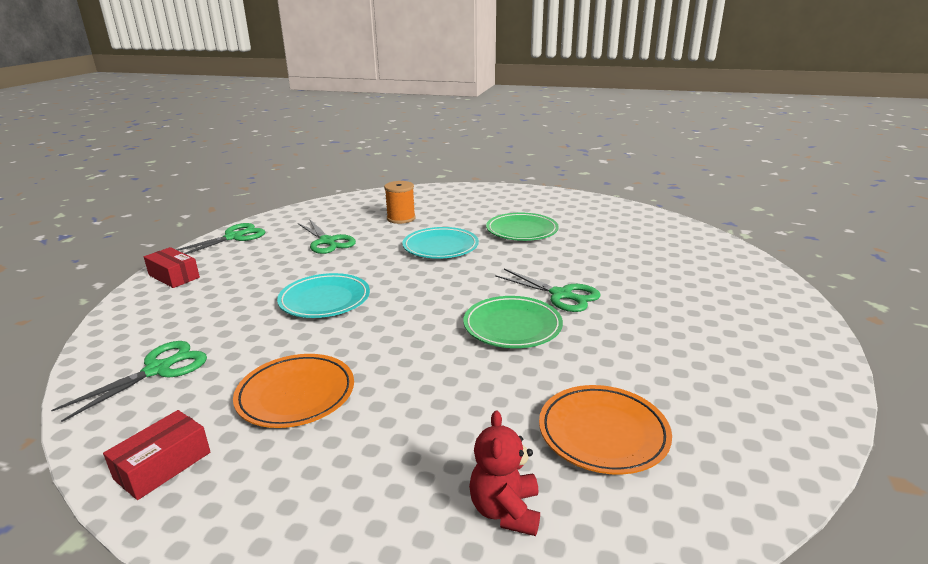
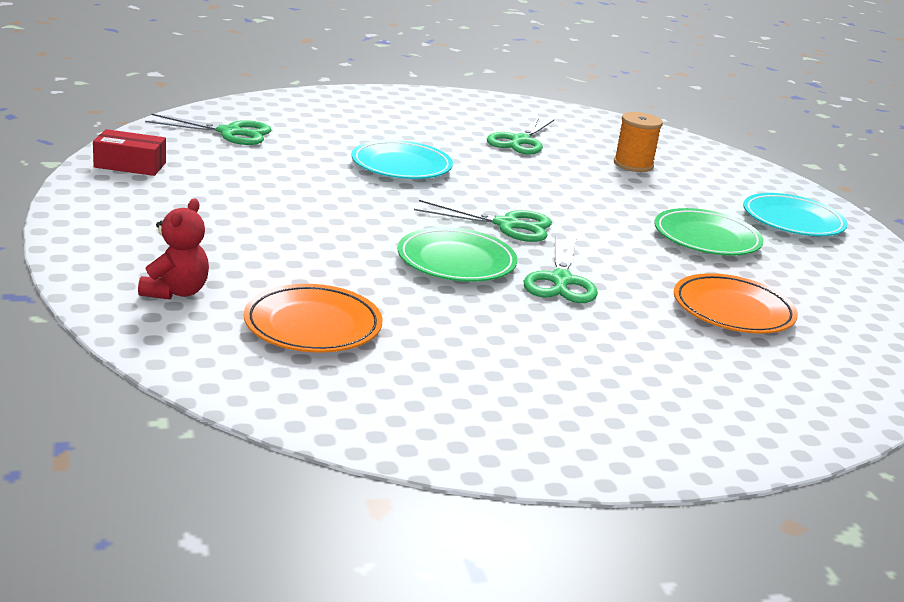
camera: 55 degrees right, 0 degrees up
red box [144,247,200,288] -> none
green scissors [176,223,265,254] -> green scissors moved to [414,200,552,242]
orange plate [233,354,354,428] -> orange plate moved to [674,273,798,334]
turquoise plate [402,227,479,259] -> turquoise plate moved to [743,193,848,236]
red teddy bear [469,411,540,536] -> red teddy bear turned 135 degrees clockwise [138,199,209,300]

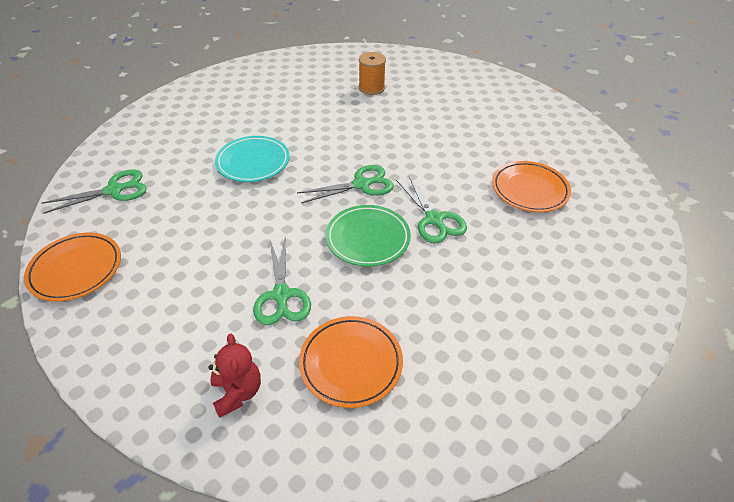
camera: 30 degrees left, 20 degrees up
red box [93,129,166,176] -> orange plate [24,233,121,302]
green scissors [487,118,554,155] -> green scissors moved to [253,239,311,325]
green plate [654,208,764,256] -> none
turquoise plate [743,193,848,236] -> none

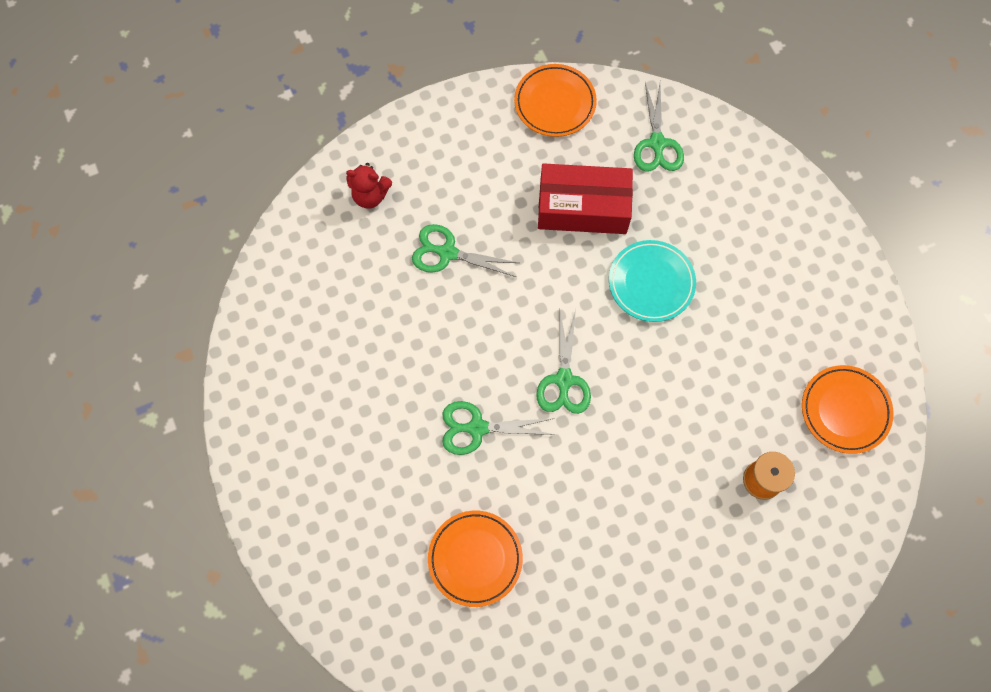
camera: 115 degrees right, 25 degrees up
orange plate [299,316,403,408] -> orange plate moved to [802,365,894,454]
green plate [326,205,411,267] -> none
none -> red box [538,163,633,234]

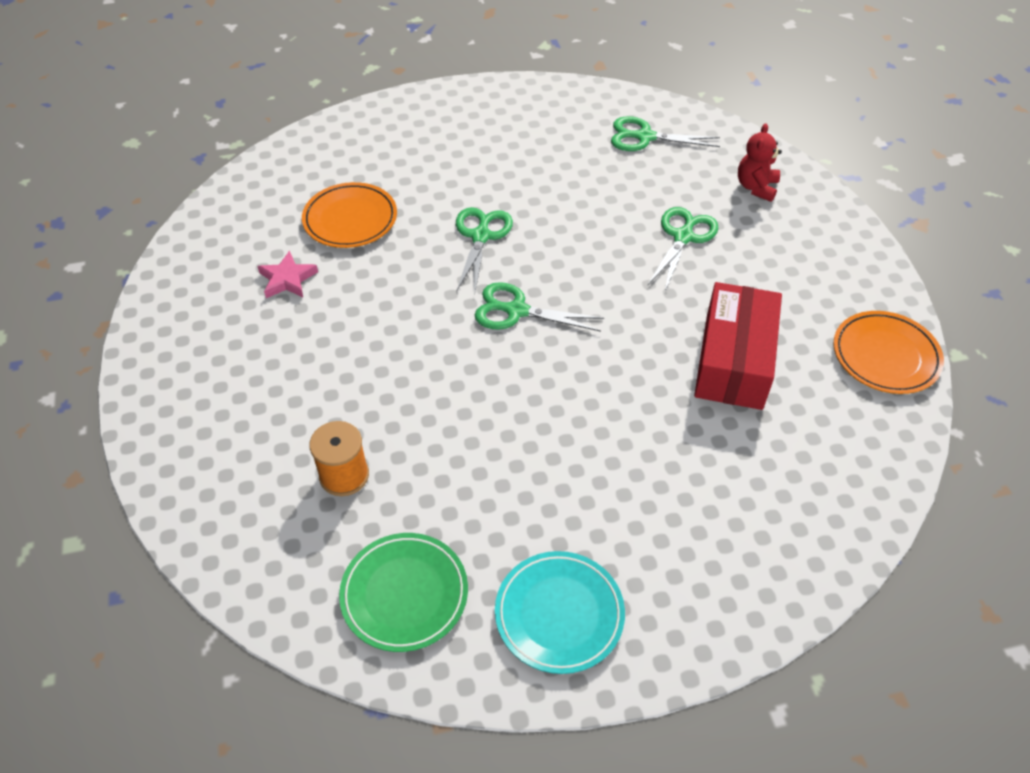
camera: 100 degrees right, 20 degrees down
turquoise plate [609,240,696,322] -> turquoise plate moved to [495,551,625,674]
green scissors [634,83,684,172] -> green scissors moved to [611,116,720,151]
orange plate [802,365,894,454] -> green plate [339,533,468,652]
none -> pink star [257,251,318,298]

